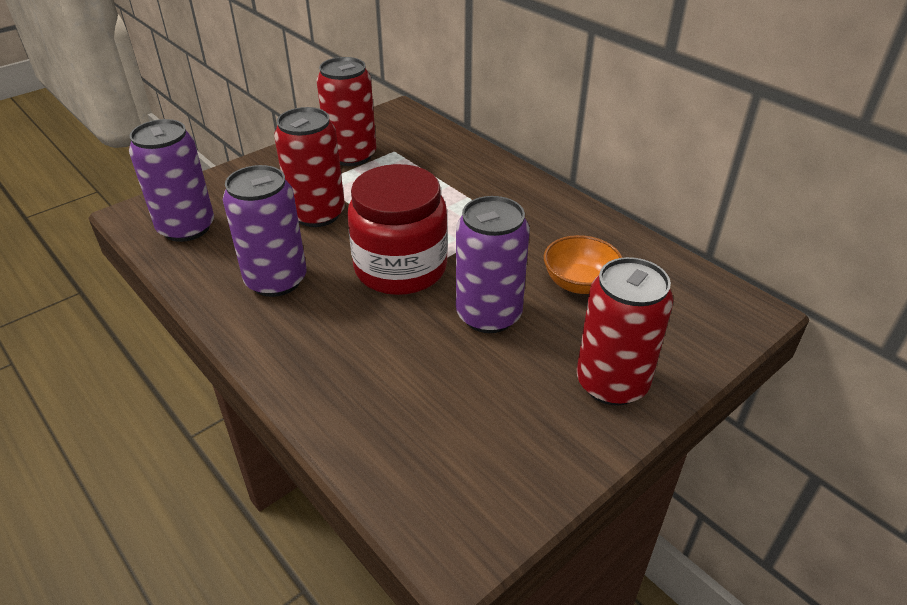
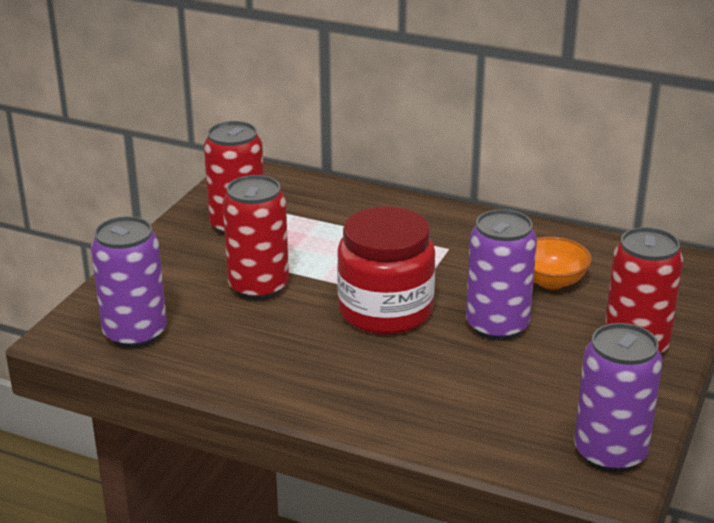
camera: 25 degrees left, 10 degrees down
purple can [223,165,306,297] -> purple can moved to [574,323,663,472]

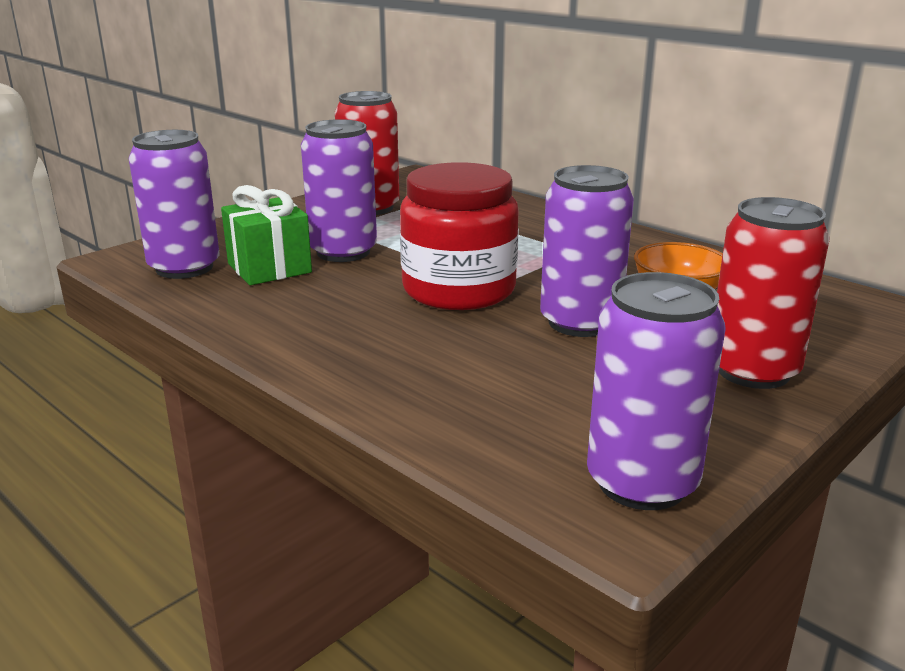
camera: 20 degrees right, 5 degrees down
red can [223,175,289,300] -> purple can [301,119,377,262]
none -> green gift [221,185,312,285]

